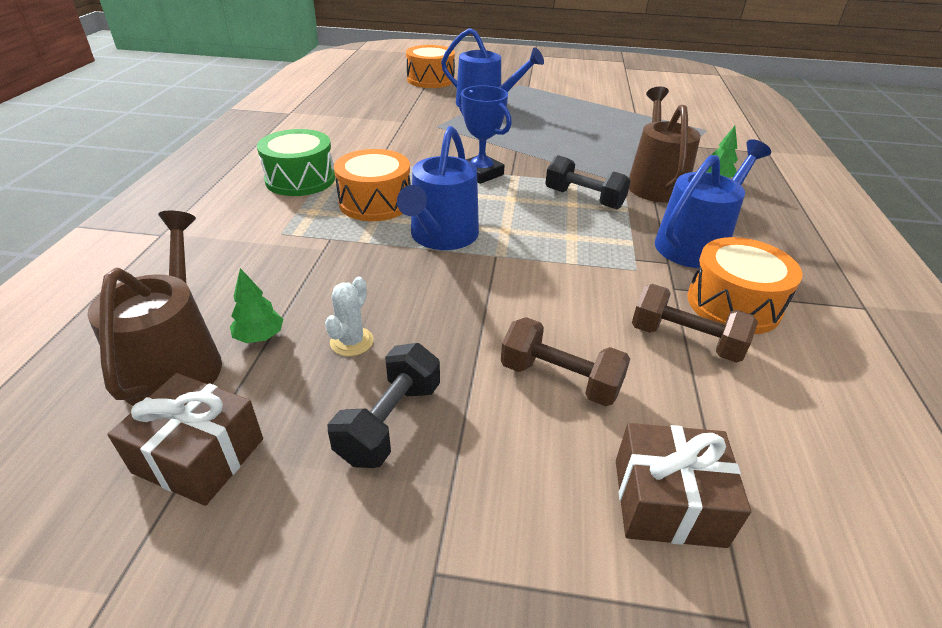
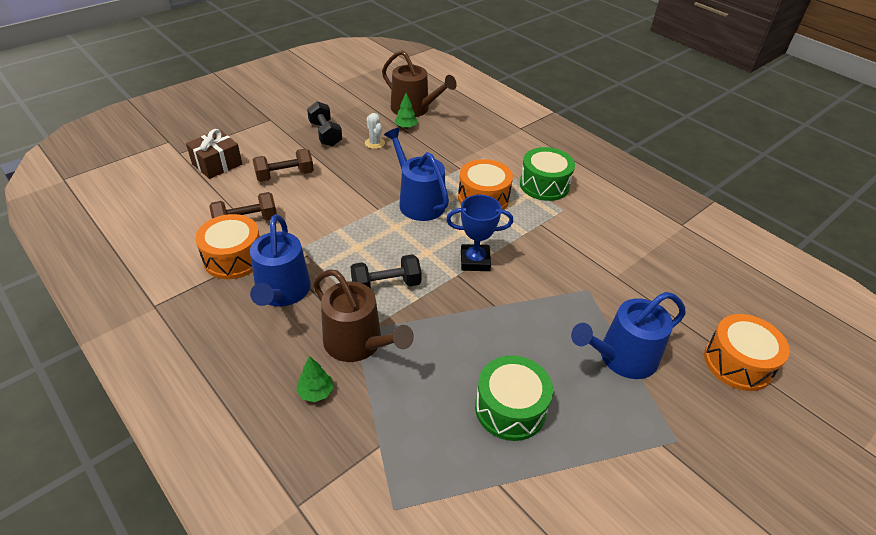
camera: 130 degrees right, 5 degrees up
brown gift [107,373,263,506] -> none
none -> green drum [475,355,553,441]

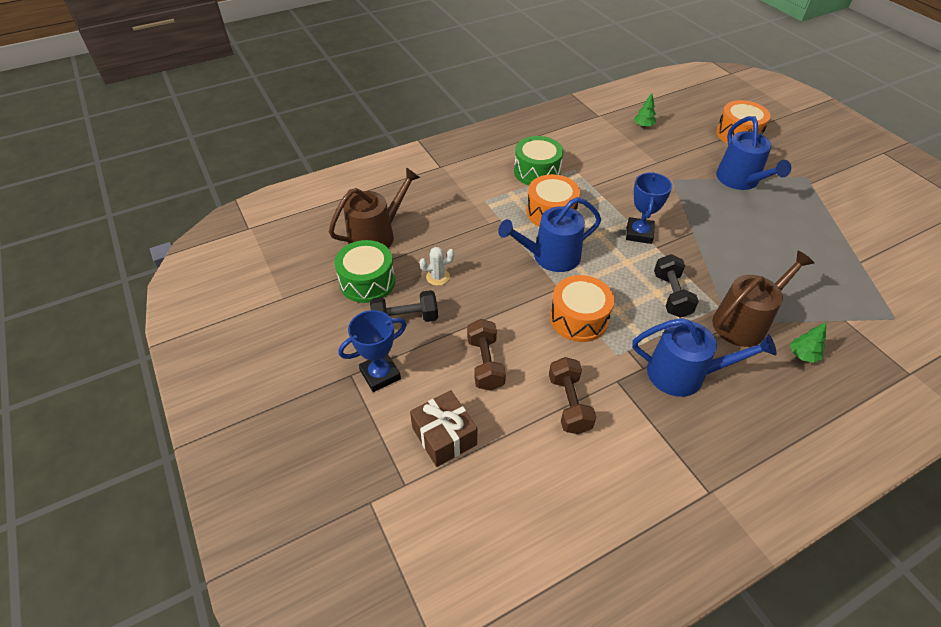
camera: 75 degrees left, 5 degrees up
orange drum [195,214,259,279] -> orange drum moved to [550,275,614,342]
green tree [395,93,418,129] -> green tree moved to [634,93,656,128]
green drum [475,355,553,441] -> green drum moved to [334,240,395,303]
none -> blue trophy [338,310,407,392]

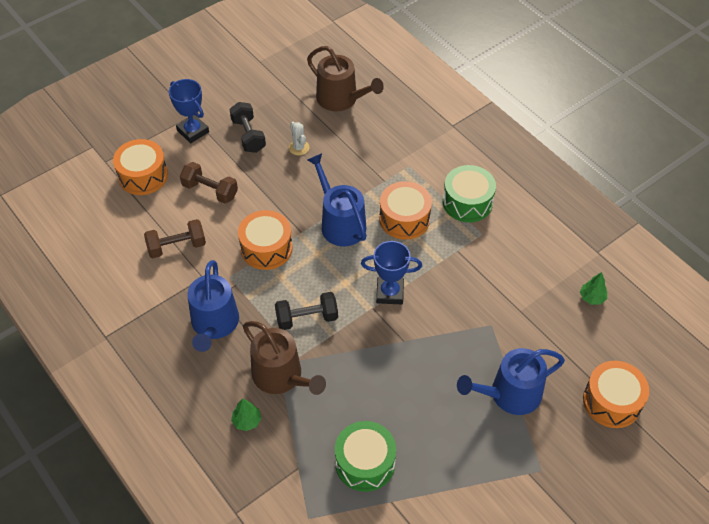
camera: 80 degrees right, 5 degrees up
green drum [334,240,395,303] -> green drum moved to [335,421,396,492]
brown gift [410,390,477,467] -> orange drum [113,139,168,195]
brown dumbbell [467,319,506,391] -> brown dumbbell turned 45 degrees clockwise [180,162,238,204]

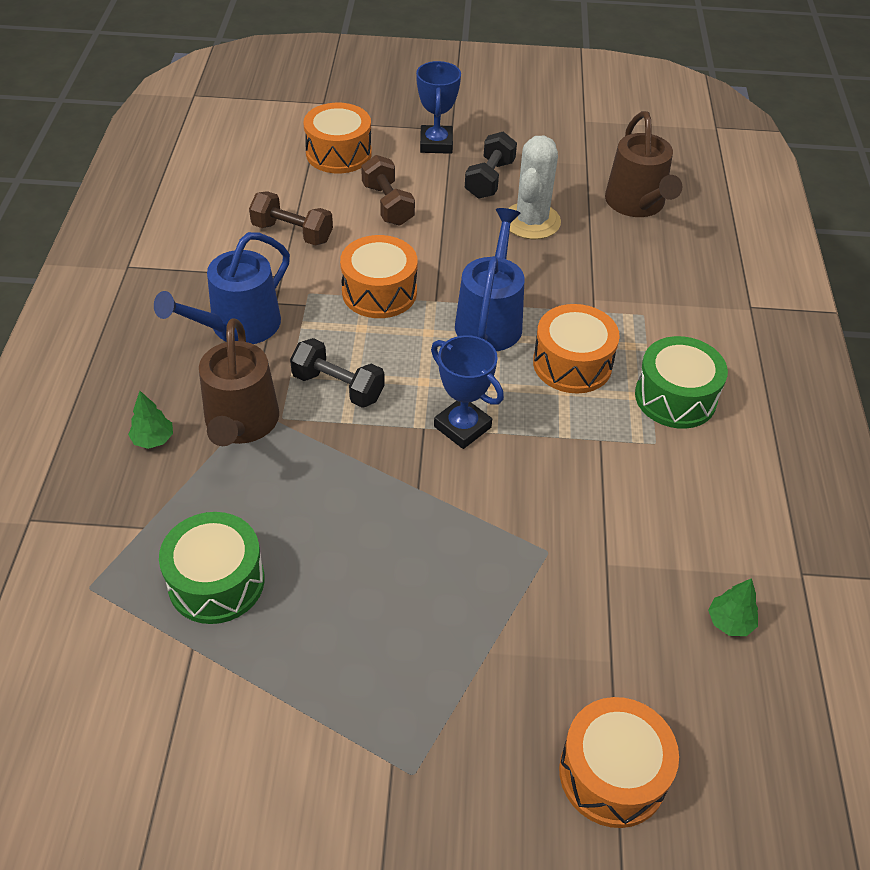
camera: 40 degrees right, 5 degrees down
white cactus [289,122,309,155] -> white cactus [508,136,561,240], size x1.93
blue watering can [457,348,565,415] -> none

